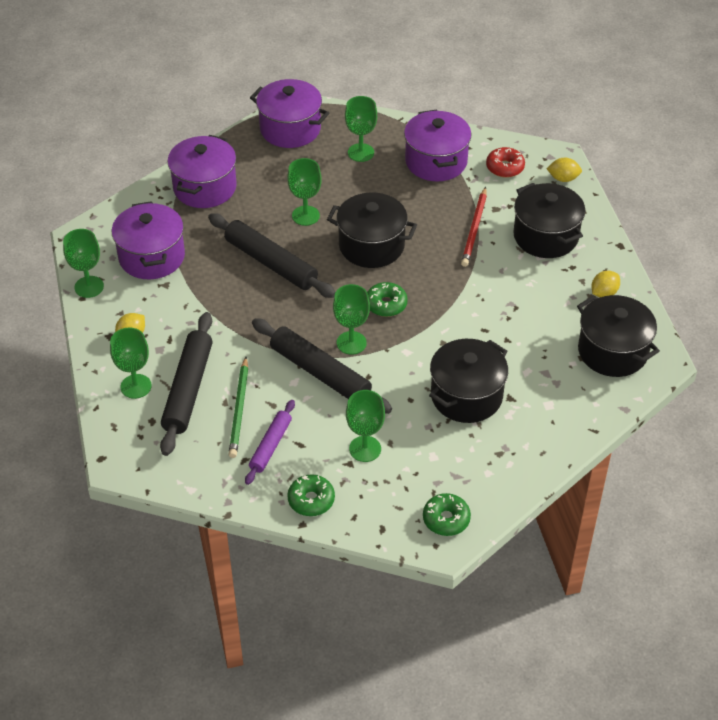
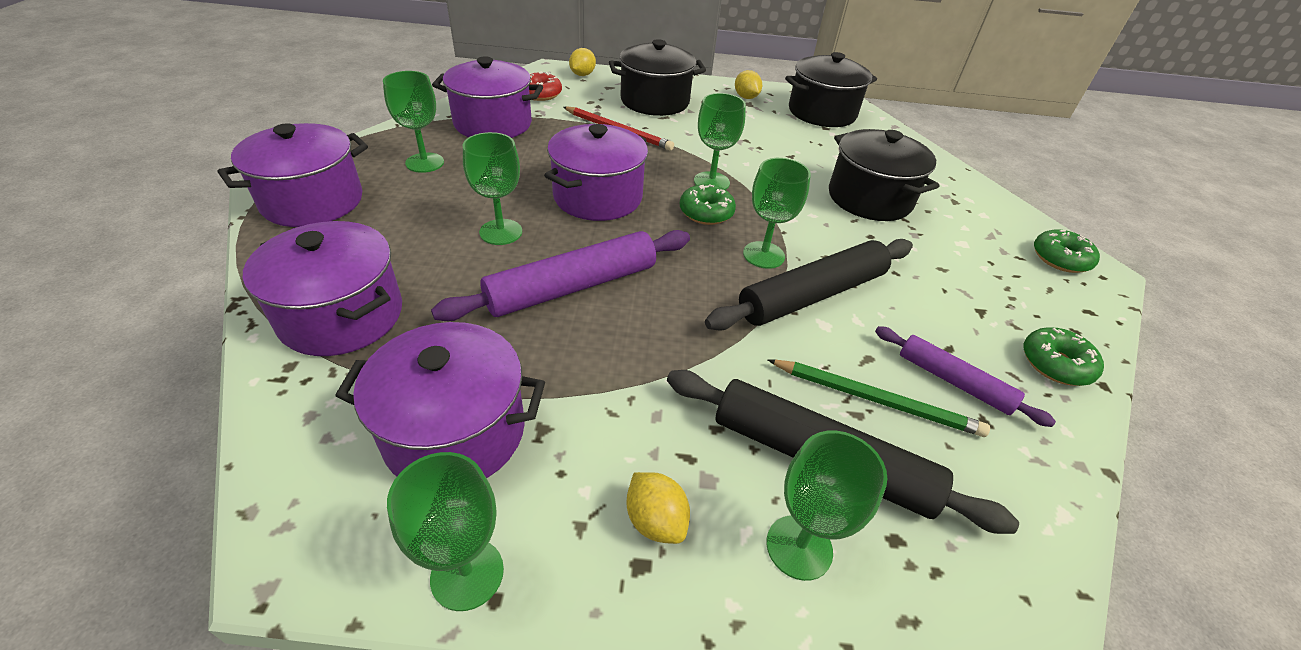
camera: 75 degrees left, 5 degrees down
black rolling pin [208,213,336,298] -> purple rolling pin [431,230,690,321]
black pot [327,193,417,268] -> purple pot [544,124,648,221]
green goblet [346,390,385,462] -> green goblet moved to [694,93,746,190]

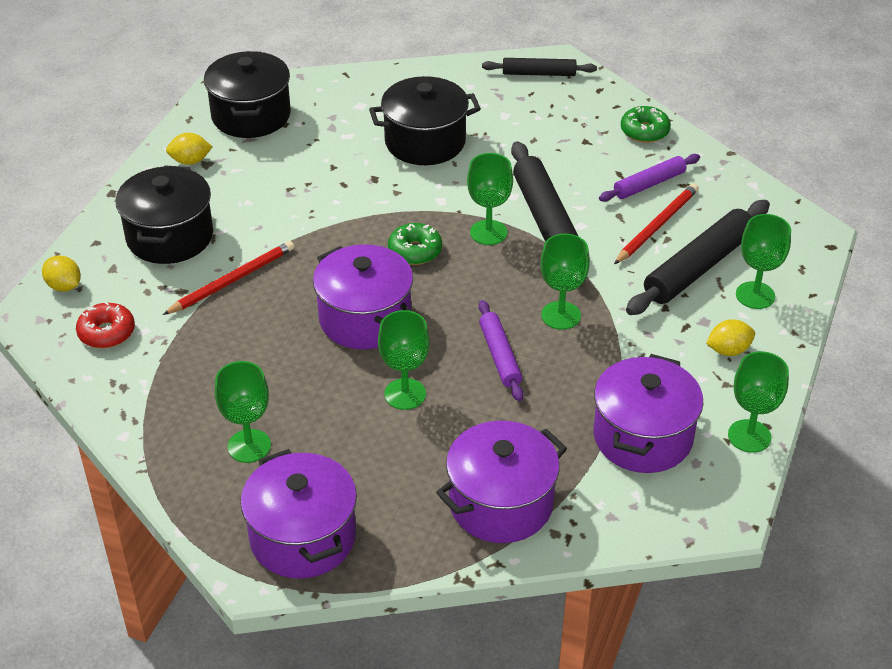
camera: 70 degrees left, 0 degrees up
purple rolling pin [431,230,690,321] -> purple rolling pin [478,300,524,401], size x0.59
purple pot [432,56,543,138] -> none
green goblet [694,93,746,190] -> green goblet moved to [540,234,590,330]
green pencil [767,359,990,437] -> red pencil [614,183,699,264]
green donut [1034,229,1100,273] -> black rolling pin [482,58,597,76]

